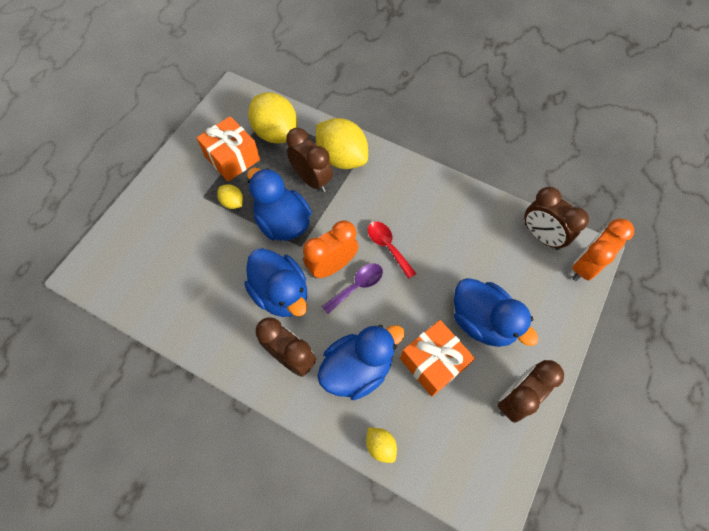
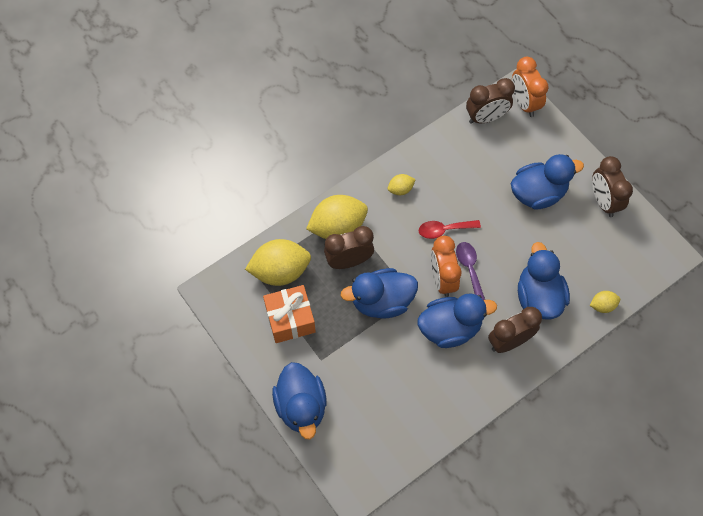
camera: 65 degrees left, 0 degrees up
yellow lemon [217,184,243,209] -> yellow lemon moved to [388,174,416,195]
orange gift [400,320,475,397] -> none
none -> blue duck [272,362,327,439]

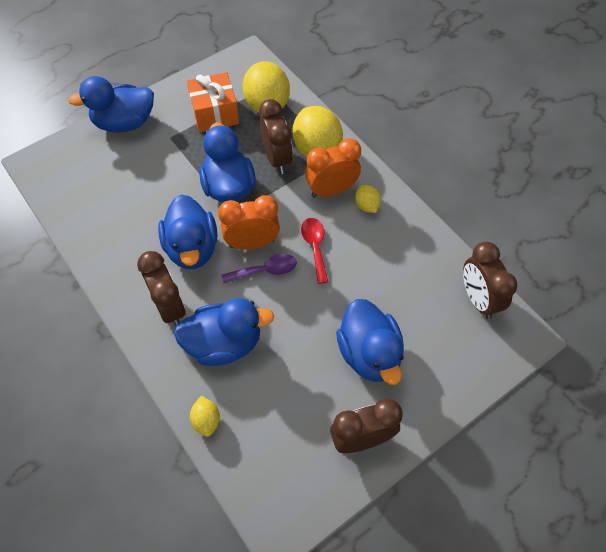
camera: 90 degrees right, 5 degrees down
orange clock [512,57,549,117] -> orange clock moved to [305,138,361,198]

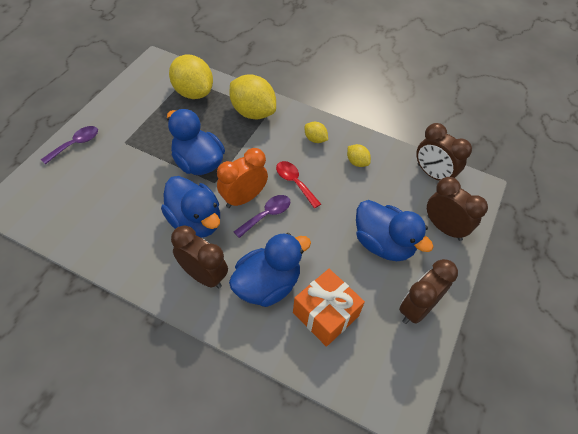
camera: 30 degrees left, 5 degrees down
blue duck [68,76,154,133] -> purple spoon [41,126,98,165]
orange gift [187,72,239,132] -> orange gift moved to [293,269,365,347]
yellow lemon [190,396,220,437] -> yellow lemon moved to [347,144,371,167]
brown clock [259,99,293,174] -> brown clock moved to [427,177,488,241]
orange clock [305,138,361,198] -> none

